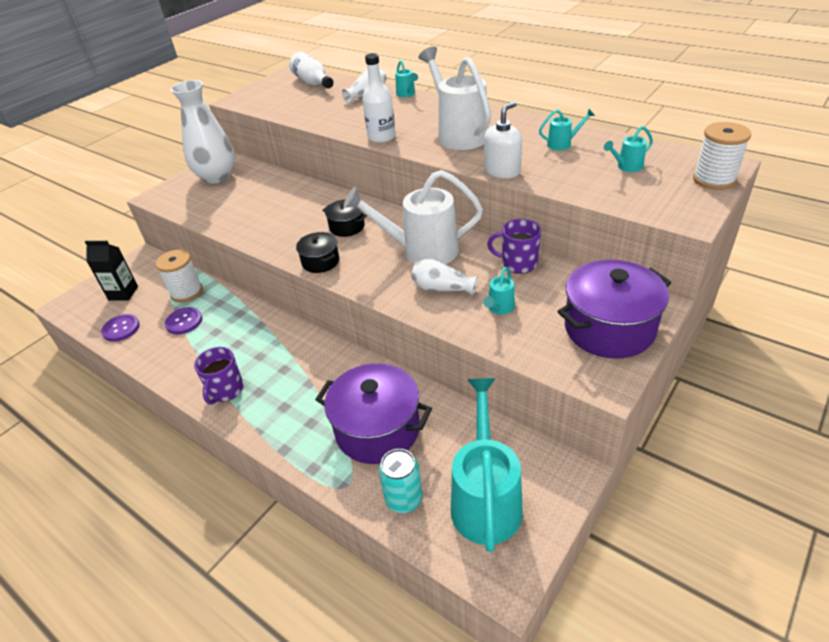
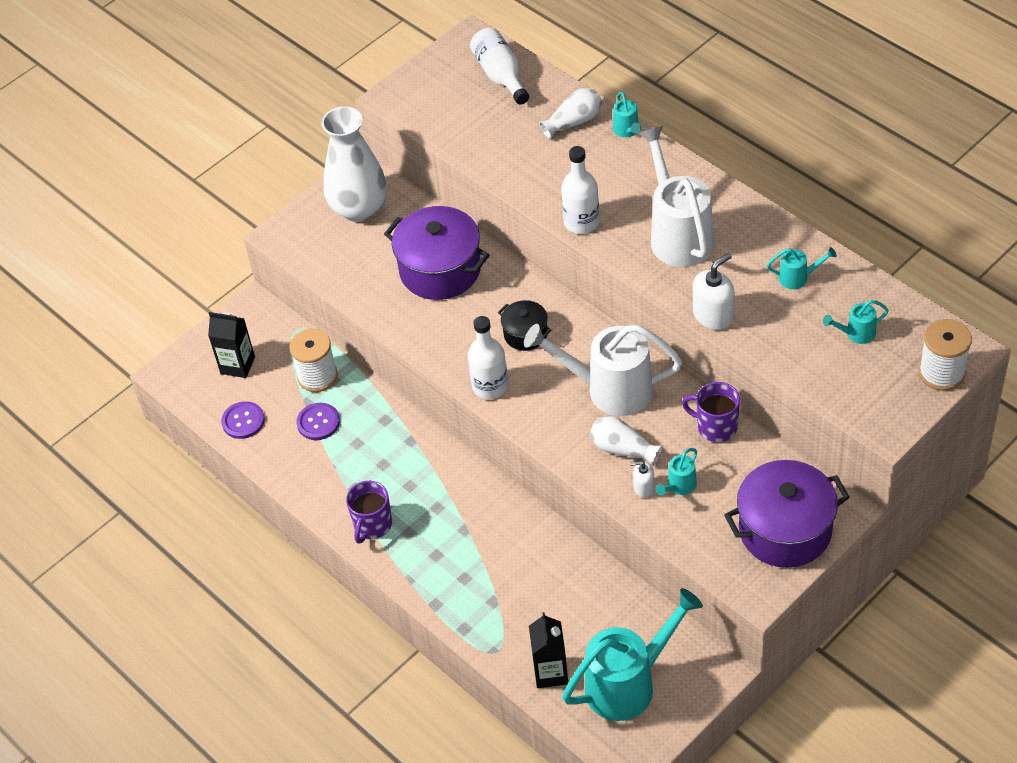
camera: 10 degrees right, 10 degrees up
black pot [296,232,339,273] -> white bottle [468,316,508,399]
purple pot [315,363,432,464] -> purple pot moved to [384,206,490,300]
turquoise can [379,449,423,513] -> black carton [529,612,568,688]
turquoise watering can [451,378,523,552] -> turquoise watering can turned 45 degrees clockwise [562,588,703,721]
none -> white soap dispenser [630,461,655,498]

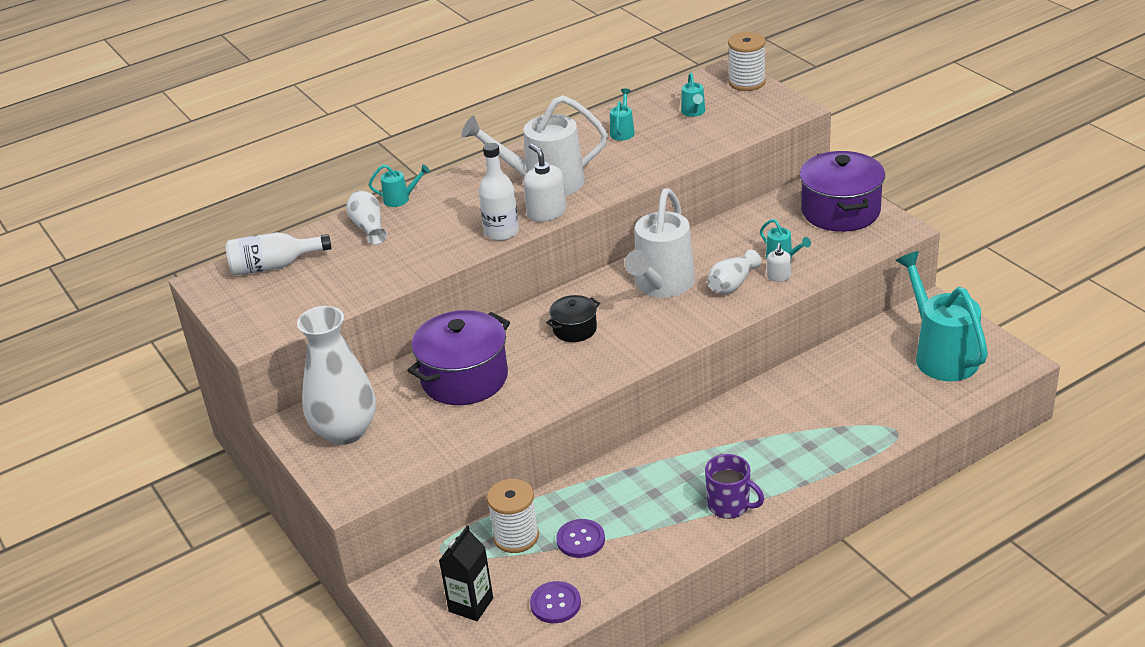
camera: 80 degrees left, 15 degrees down
white bottle [468,316,508,399] -> none
black carton [529,612,568,688] -> none
purple mug [682,382,740,442] -> none
white soap dispenser [693,253,735,330] -> white soap dispenser moved to [523,143,567,222]

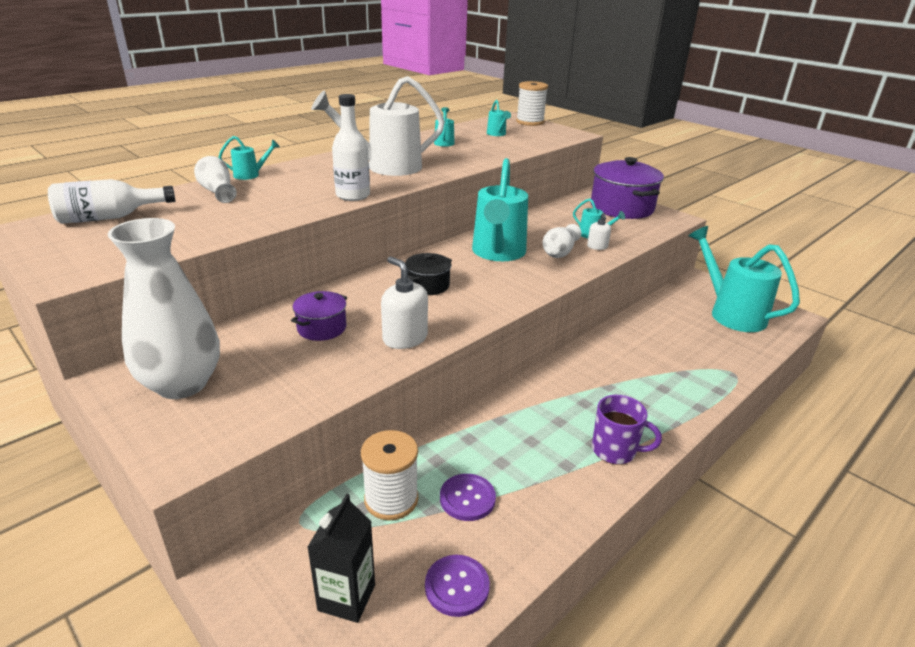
camera: 15 degrees left, 5 degrees down
purple pot [407,310,510,405] -> purple pot [291,291,347,341], size x0.52
white soap dispenser [523,143,567,222] -> white soap dispenser moved to [381,257,428,349]
white watering can [625,188,695,298] -> turquoise watering can [472,158,528,261]

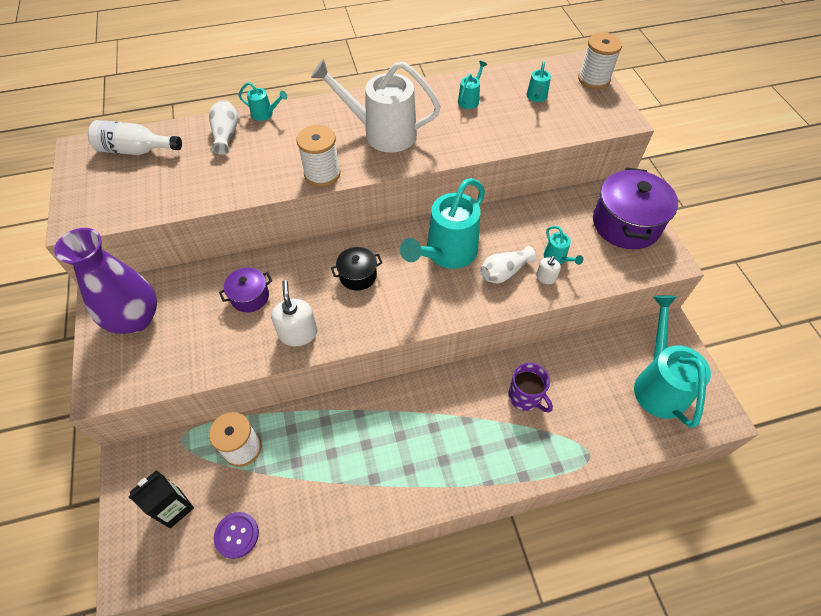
camera: 30 degrees right, 25 degrees up
white vase [108,218,220,399] -> purple vase [54,228,157,334]
white bottle [332,94,370,201] -> white spool [297,125,340,187]
purple button [440,474,496,521] -> none
purple mug [592,395,662,464] -> purple mug moved to [508,363,553,412]

